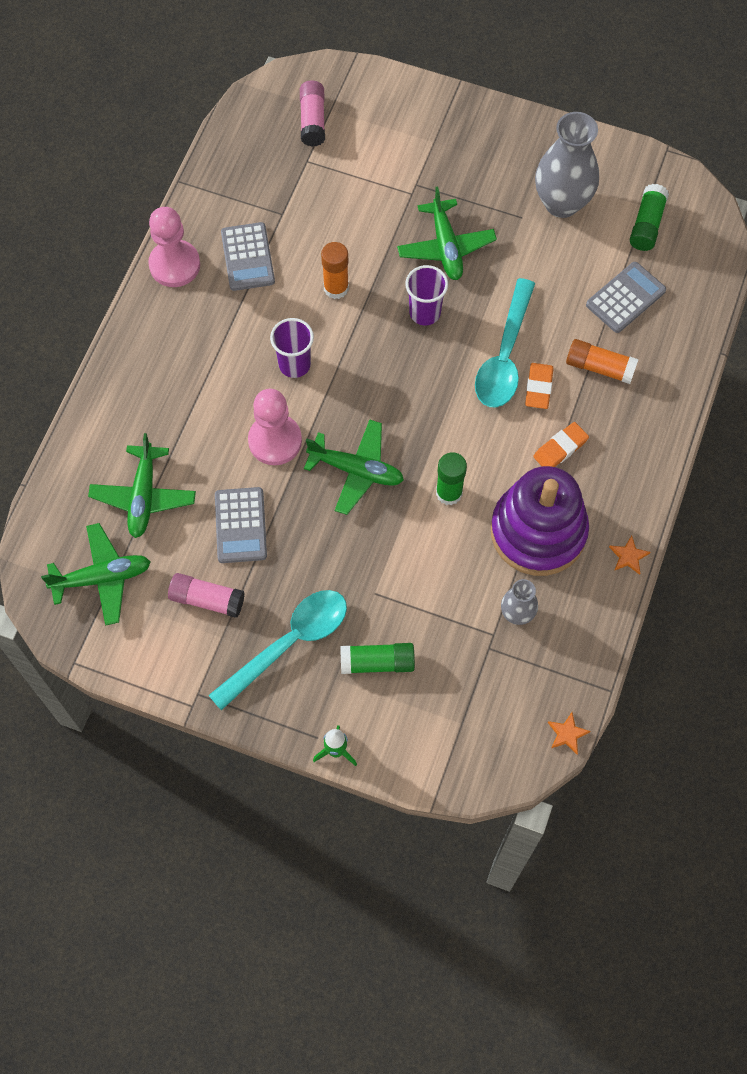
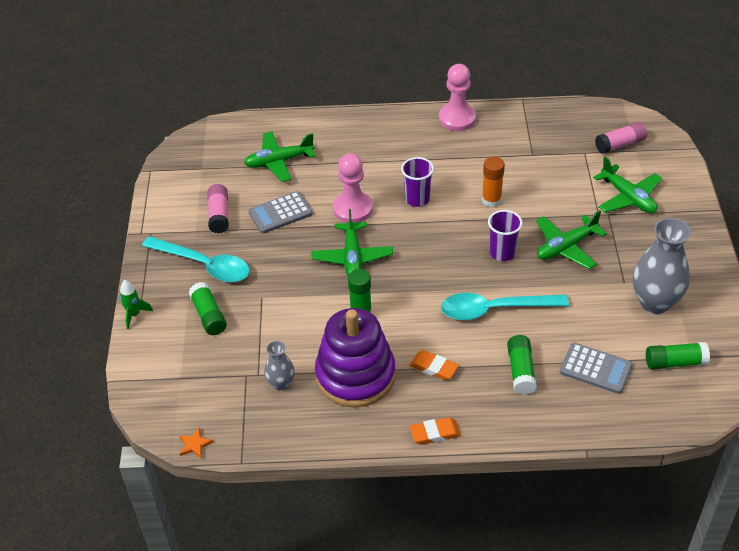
camera: 70 degrees right, 20 degrees down
green plane [41,523,151,626] -> green plane moved to [593,157,662,213]
grey calculator [221,222,275,291] -> none
orange eraser [525,363,553,409] -> orange eraser moved to [410,417,461,445]
orange glue stick [566,339,639,384] -> green glue stick [507,335,537,395]
orange star [609,535,651,575] -> none

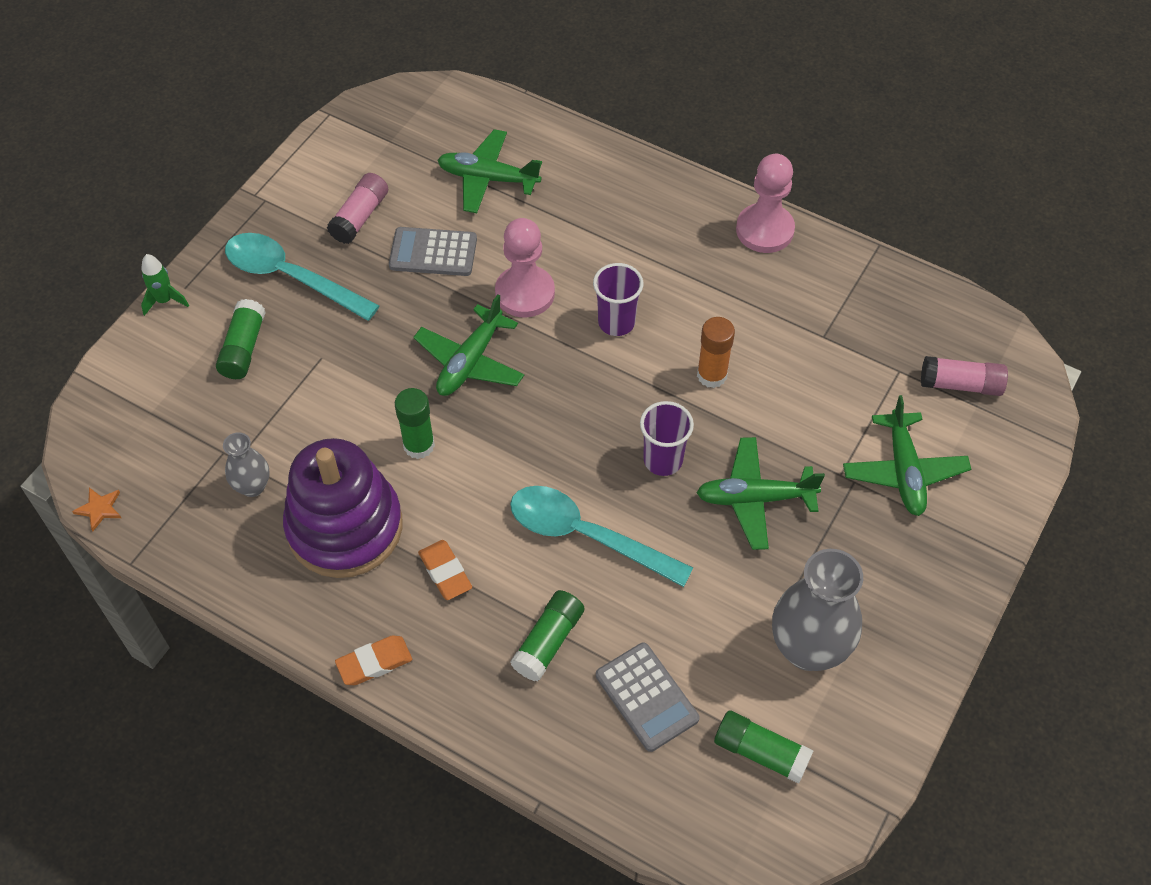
camera: 30 degrees right, 10 degrees up
turquoise spoon [142,236,250,282] -> turquoise spoon turned 150 degrees clockwise [225,233,380,321]
orange eraser [410,417,461,445] -> orange eraser turned 45 degrees counterclockwise [335,635,412,685]

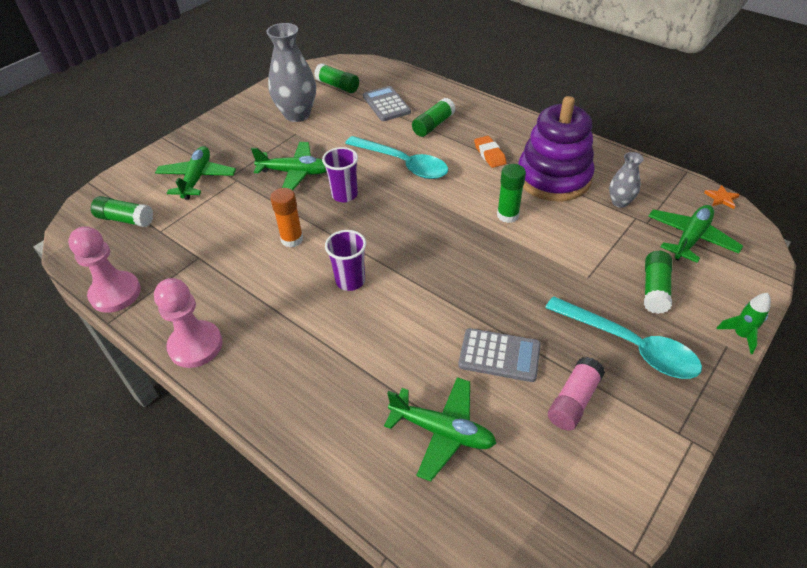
camera: 170 degrees left, 10 degrees down
orange eraser [335,635,412,685] -> none
green plane [413,294,524,396] -> green plane moved to [648,205,743,263]
pink pawn [495,218,555,318] -> pink pawn moved to [68,226,141,313]
pink glue stick [921,356,1008,396] -> green glue stick [91,196,153,227]

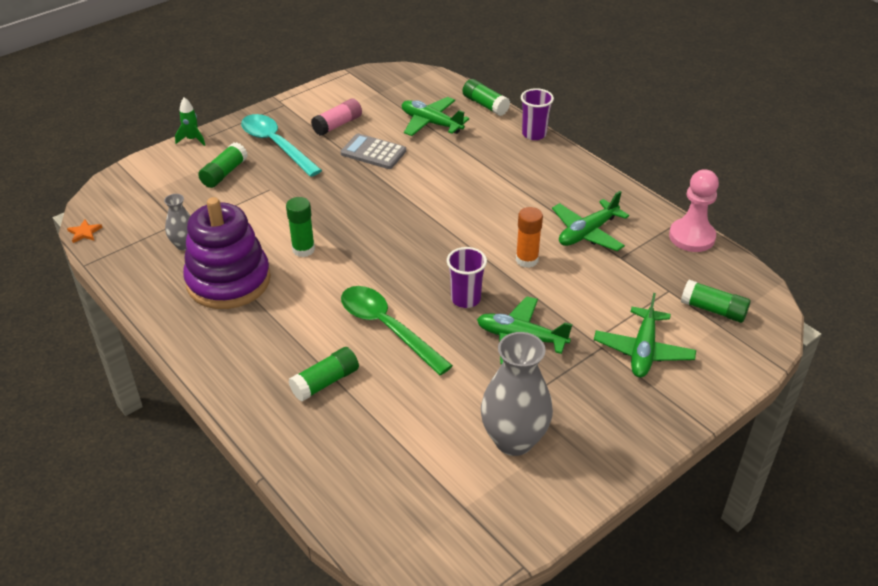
camera: 170 degrees left, 5 degrees down
pink pawn [154,278,223,368] -> none
green glue stick [314,63,359,93] -> green glue stick moved to [463,79,510,116]
purple cup [325,230,366,291] -> purple cup moved to [521,88,554,140]
turquoise spoon [345,136,448,179] -> green spoon [341,286,453,375]
grey calculator [363,86,411,121] -> none
orange eraser [474,136,507,168] -> none
green plane [648,205,743,263] -> green plane moved to [552,191,629,251]

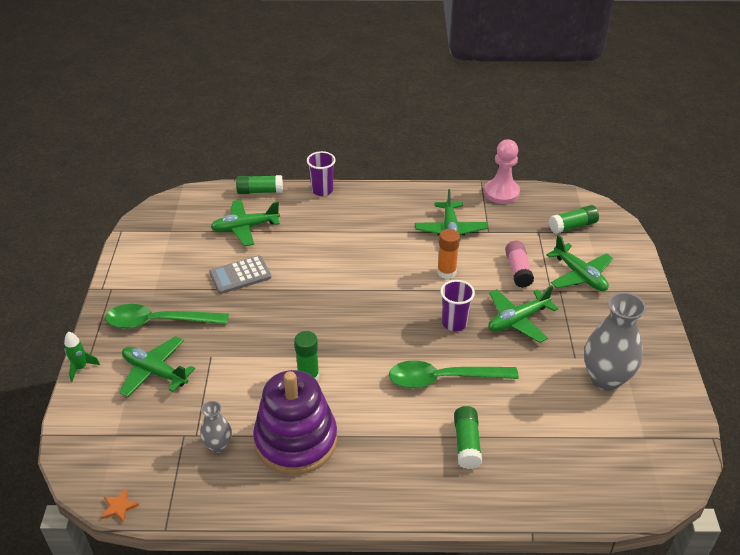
camera: 50 degrees left, 0 degrees up
green glue stick [198,142,248,188] -> green plane [119,336,195,397]
turquoise spoon [241,114,322,177] -> green spoon [105,304,229,329]
pink glue stick [311,98,362,136] -> pink glue stick moved to [505,240,534,288]

